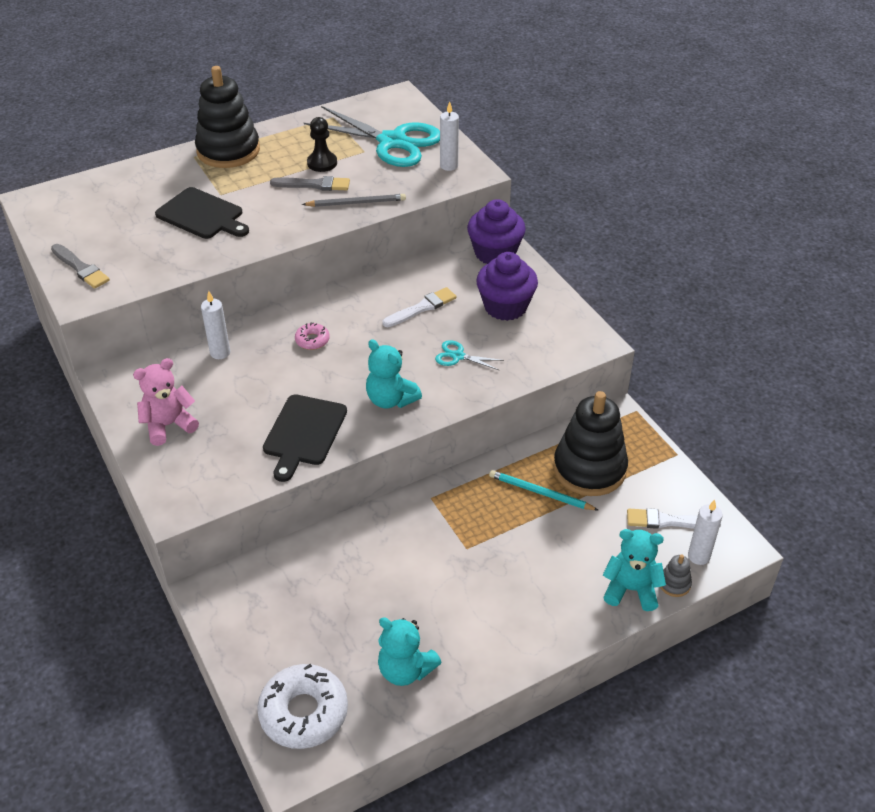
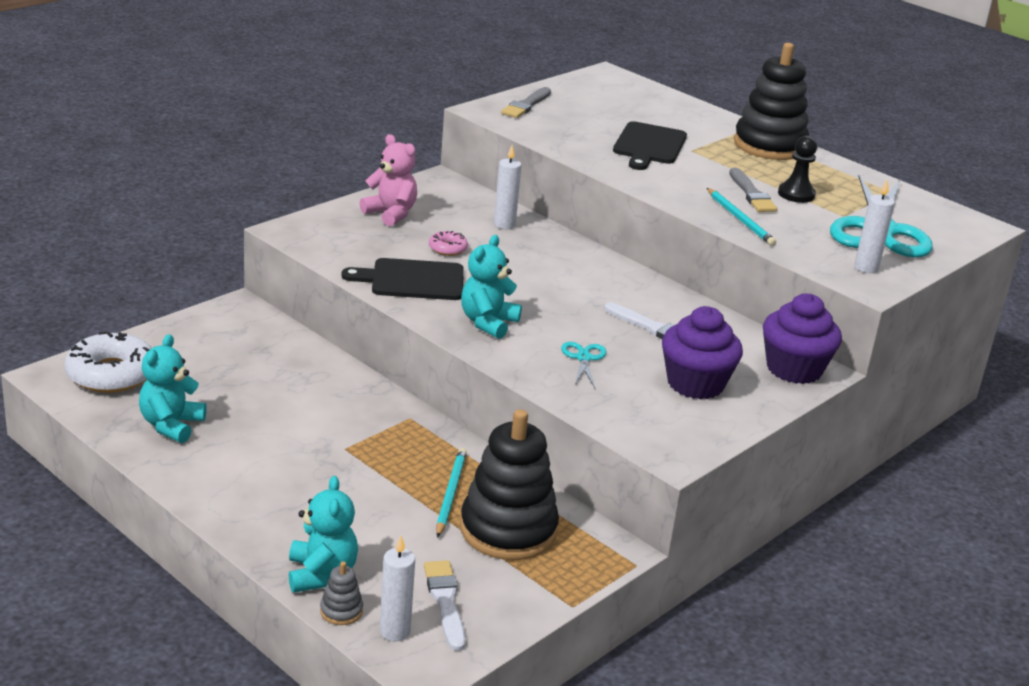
camera: 70 degrees right, 15 degrees down
pink donut [295,323,330,350] -> pink donut moved to [429,231,468,256]
grey pencil [302,194,406,207] -> turquoise pencil [707,188,776,246]

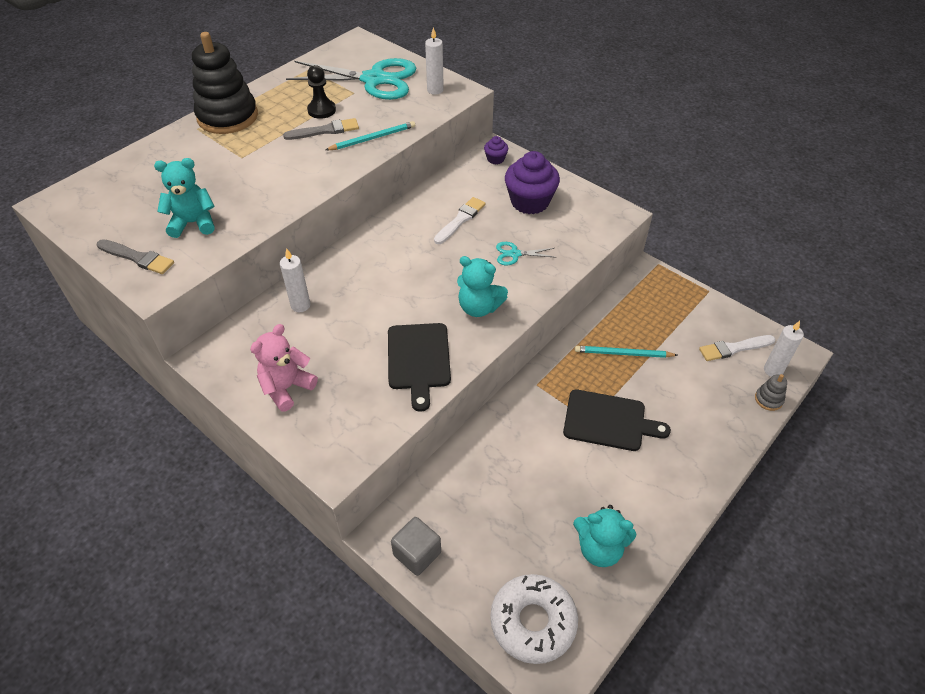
camera: 90 degrees left, 20 degrees up
turquoise teddy bear [289,476,358,593] -> turquoise teddy bear moved to [154,158,215,238]
pink donut [429,231,468,256] -> none
black stacking toy [460,409,559,560] -> none
black cutting board [613,121,687,170] -> black cutting board moved to [563,389,671,451]
purple cupcake [763,294,842,384] -> purple cupcake [484,136,508,165], size x0.48
none -> grey cube [391,517,441,576]

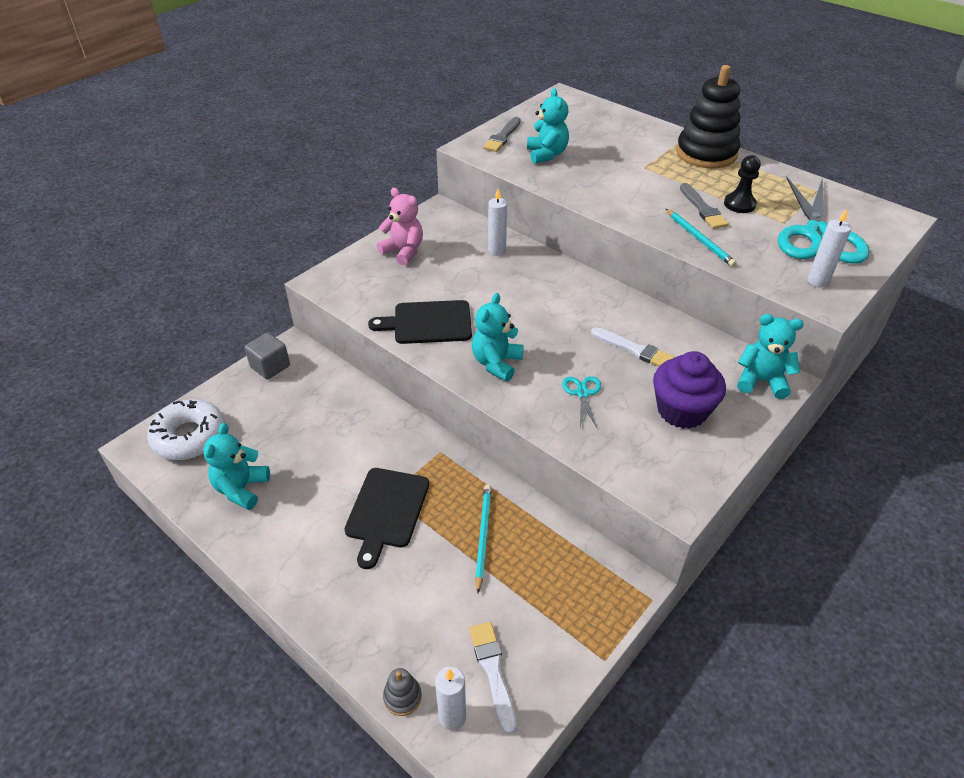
camera: 90 degrees right, 5 degrees down
purple cupcake [484,136,508,165] -> turquoise teddy bear [737,314,804,399]

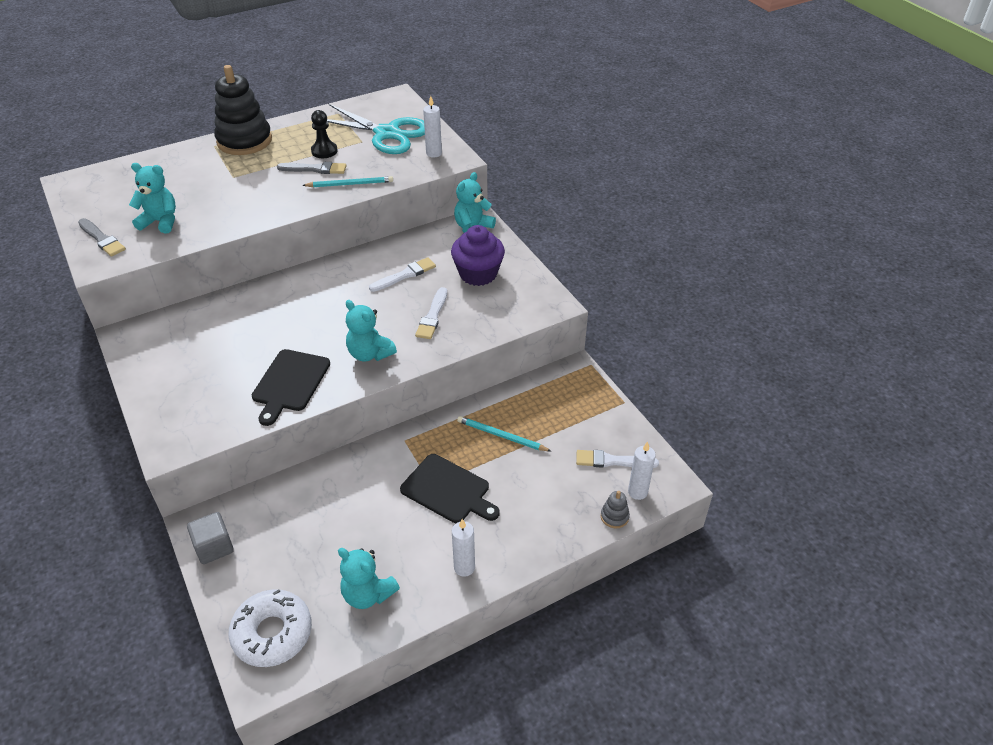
camera: 70 degrees left, 0 degrees up
pink teddy bear [377,188,423,266] -> none
white candle [488,189,507,256] -> white candle moved to [452,519,475,577]
turquoise scissors [562,376,601,429] -> white brush [415,287,447,339]

